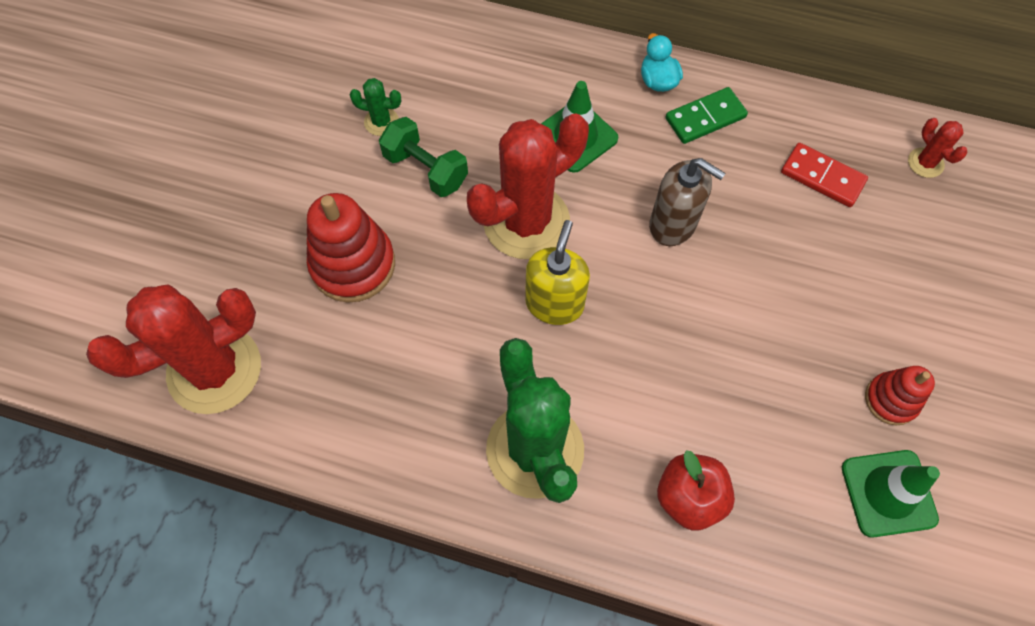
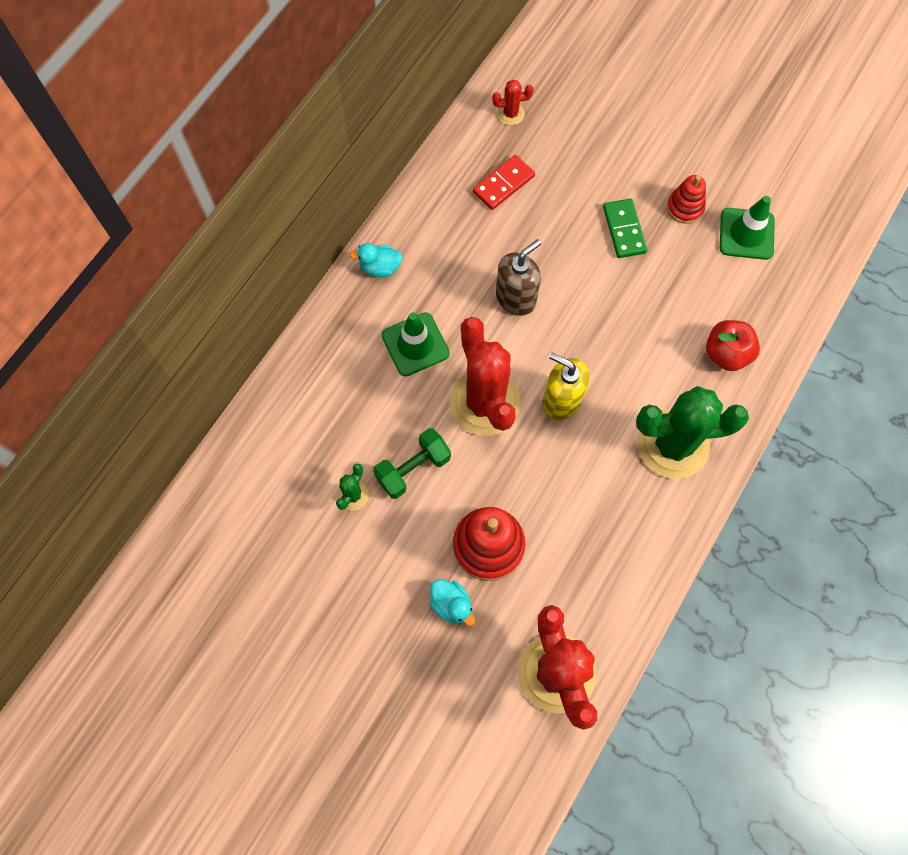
camera: 75 degrees left, 5 degrees up
green domino [666,87,748,144] -> green domino moved to [603,199,647,258]
none -> turquoise duck [430,579,475,626]

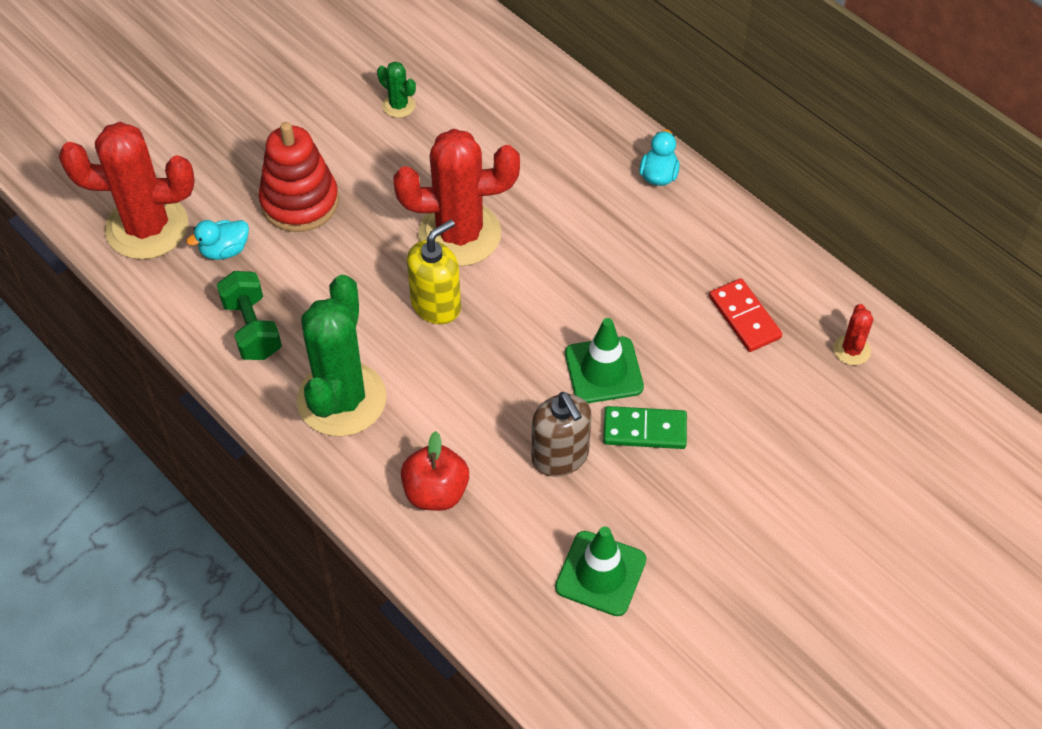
camera: 105 degrees right, 15 degrees down
green dumbbell [373,428,451,499] -> green dumbbell moved to [217,271,282,360]
green traffic cone [382,312,450,376] -> green traffic cone moved to [565,318,644,403]
turquoise duck [430,579,475,626] -> turquoise duck moved to [186,220,249,260]
brown soap dispenser [496,239,541,316] -> brown soap dispenser moved to [532,392,592,477]
red stacking toy [667,175,706,224] -> none

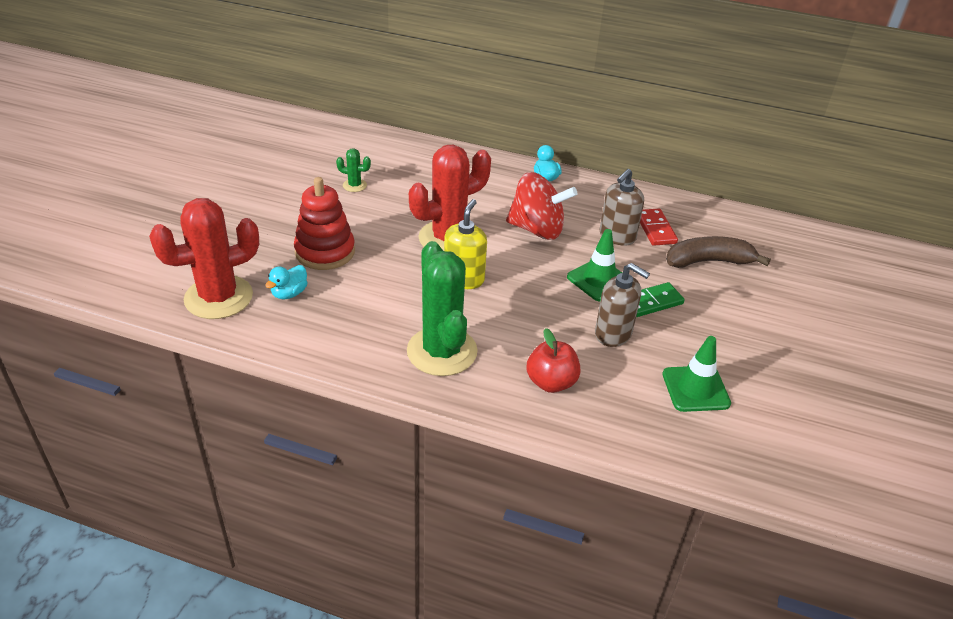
camera: 30 degrees left, 15 degrees down
green dumbbell [217,271,282,360] -> none
red domino [709,278,782,352] -> red domino turned 45 degrees clockwise [640,209,678,246]
red cactus [833,304,873,365] -> none
none -> red spinning top [506,172,578,240]
none -> brown soap dispenser [599,169,644,246]
none -> brown banana [666,236,771,268]

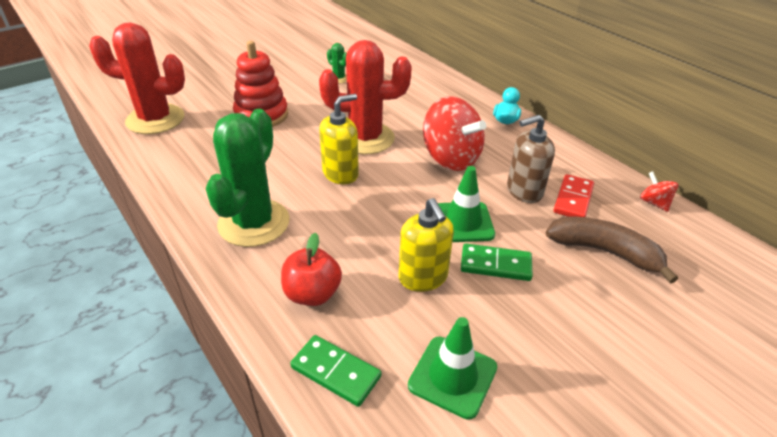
camera: 35 degrees right, 0 degrees up
turquoise duck [265,265,307,299] -> none
brown soap dispenser [595,263,650,347] -> yellow soap dispenser [399,198,454,292]
none -> green domino [290,335,381,407]
none -> red spinning top [640,171,678,212]

